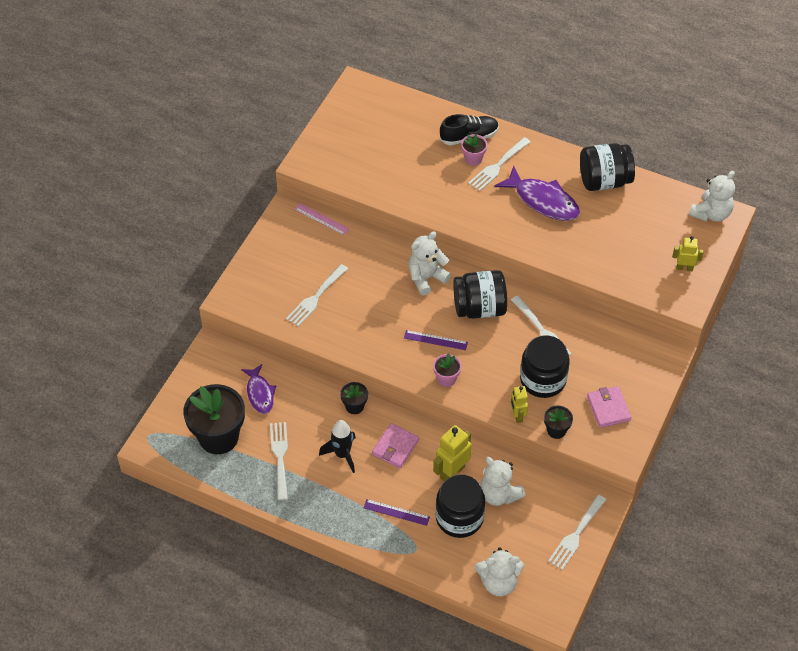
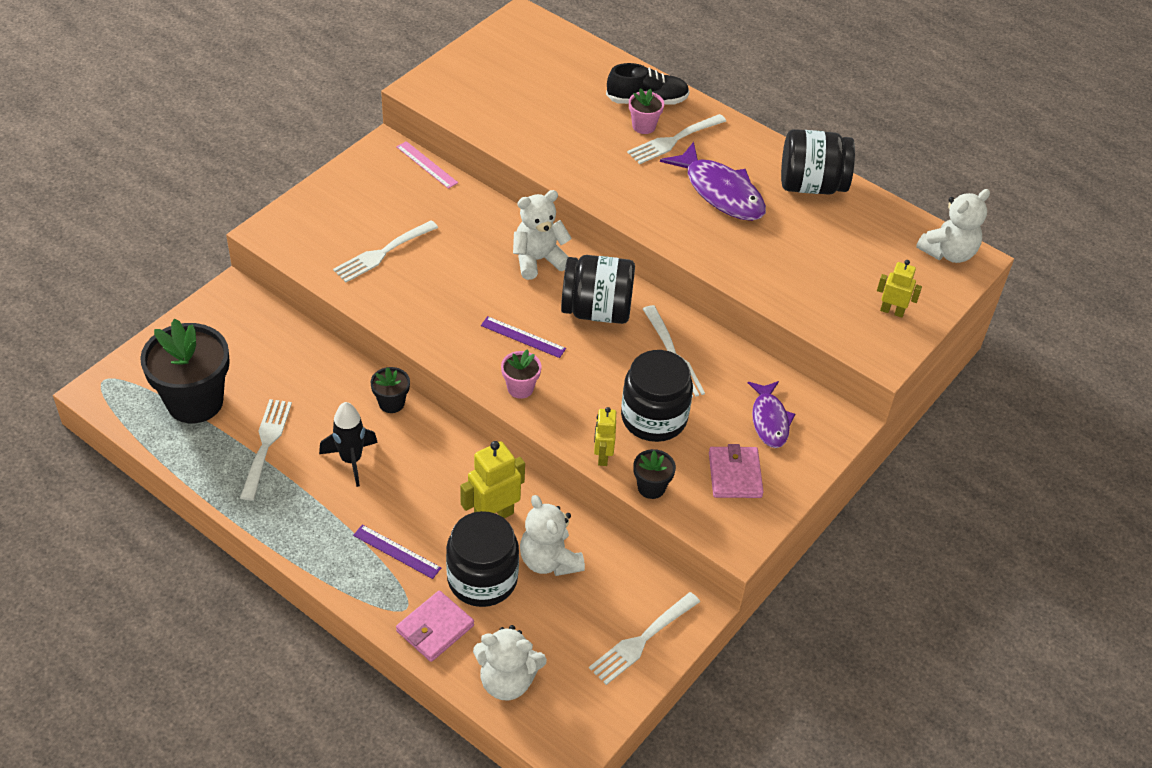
camera: 10 degrees right, 5 degrees down
purple fish [241,364,276,414] -> purple fish moved to [748,381,795,448]
pink wallet [372,423,419,468] -> pink wallet moved to [396,590,474,662]

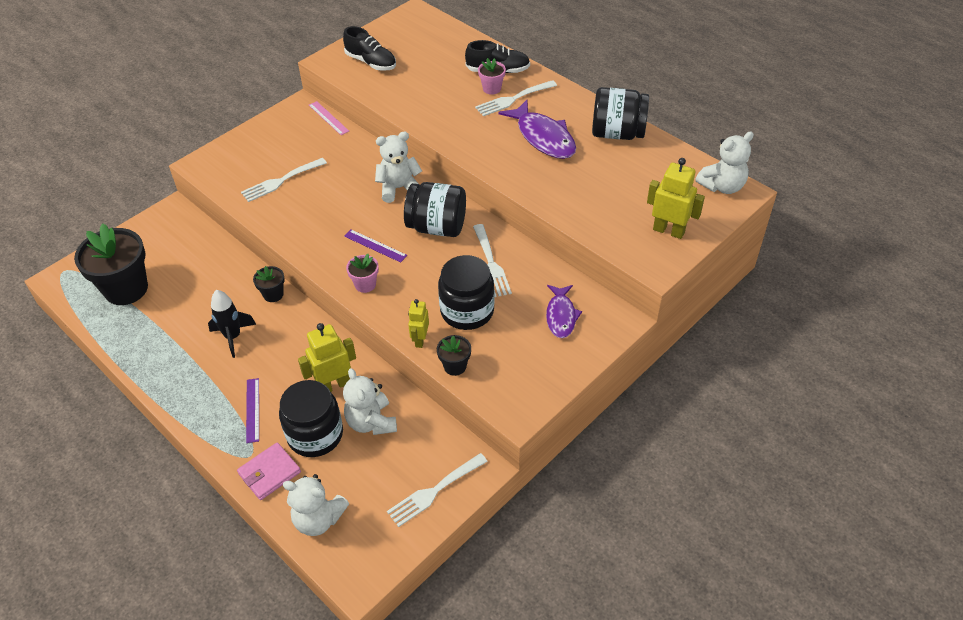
camera: 10 degrees right, 0 degrees up
white fork [240,399,292,500] -> none
purple ruler [353,525,441,579] -> purple ruler turned 45 degrees clockwise [246,378,259,443]
pink wallet [709,444,764,498] -> none
yellow robot [877,260,922,317] -> yellow robot [647,158,705,239], size x1.59
none -> black shoe [343,26,396,71]

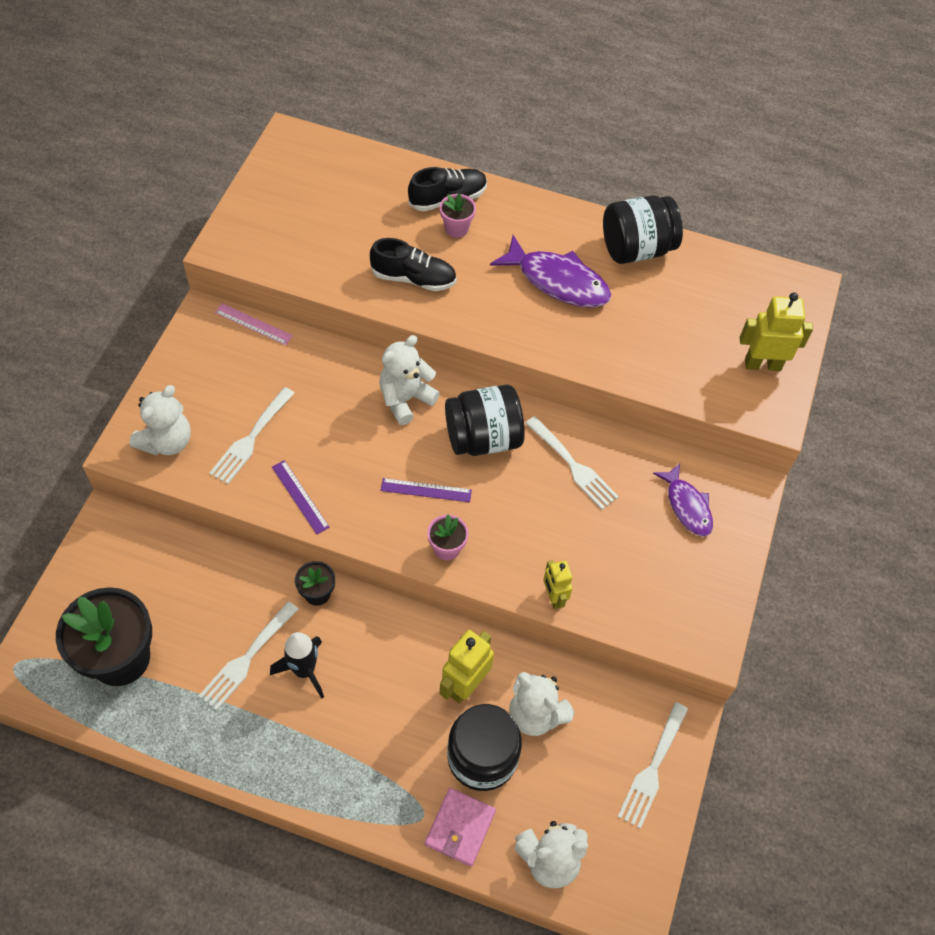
camera: 30 degrees left, 10 degrees up
purple ruler [246,378,259,443] -> purple ruler moved to [272,460,330,534]
black shoe [343,26,396,71] -> black shoe moved to [370,238,457,291]
black flower pot [437,335,471,376] -> none
black jar [438,255,495,330] -> none
white fork [475,80,557,116] -> white fork moved to [199,601,298,710]
white teddy bear [695,132,754,194] -> white teddy bear moved to [130,385,191,455]

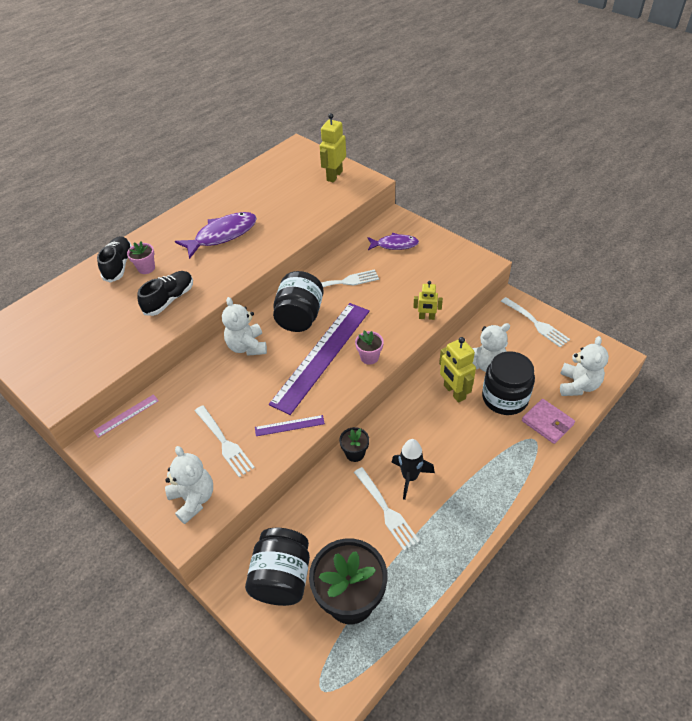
camera: 60 degrees left, 10 degrees down
purple ruler [381,478,472,502] -> purple ruler [269,303,370,415], size x2.40
black jar [603,195,683,264] -> black jar moved to [245,528,310,606]

